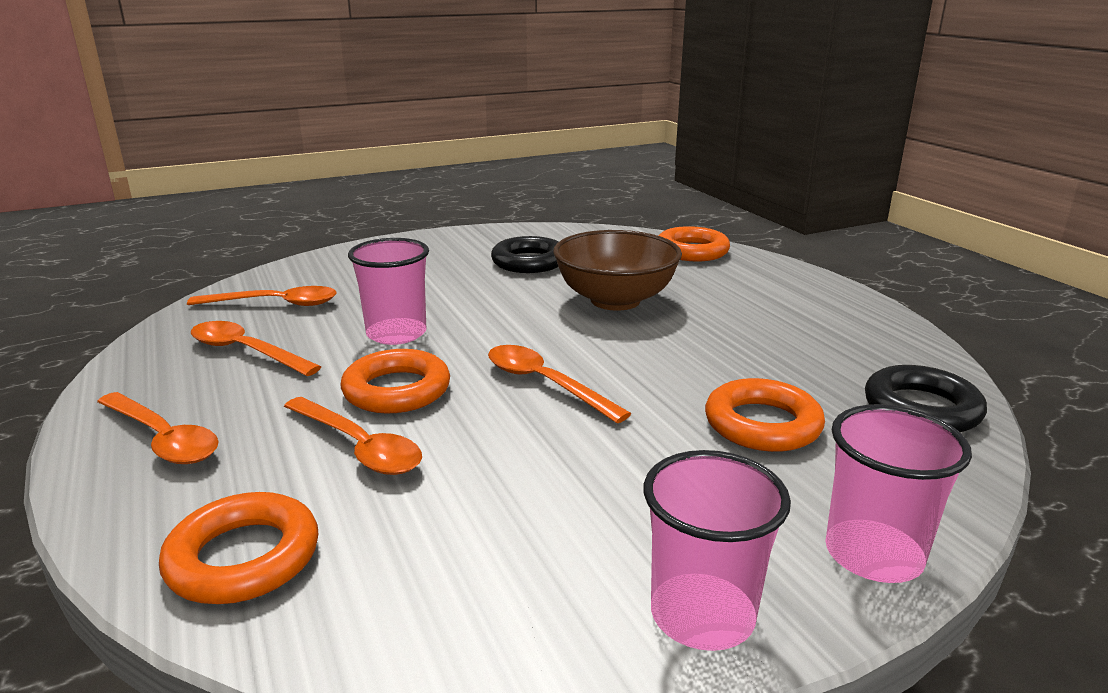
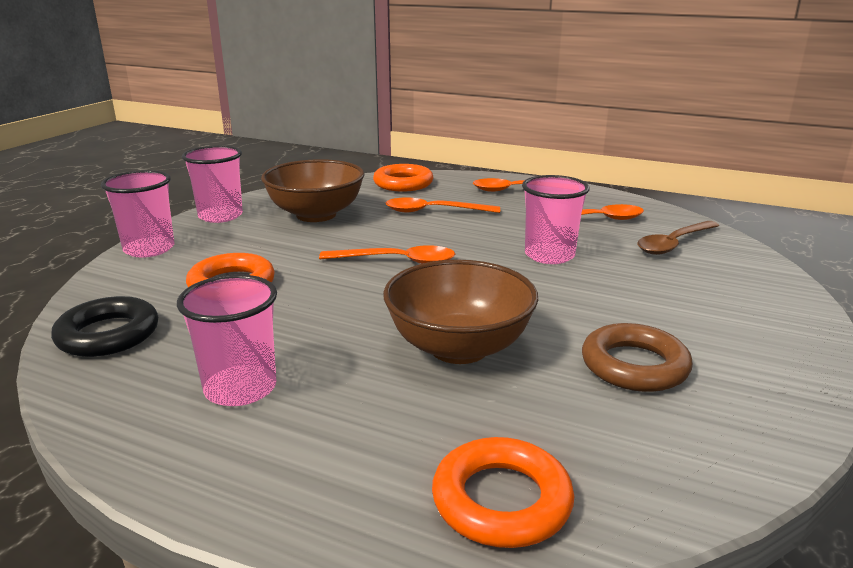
camera: 140 degrees right, 0 degrees up
orange spoon [187,286,337,306] -> brown spoon [637,221,719,255]
orange ring [341,349,450,413] -> none
black ring [491,236,558,273] -> brown ring [582,323,693,392]
none -> pink cup [177,274,277,406]
none -> brown bowl [261,159,365,222]

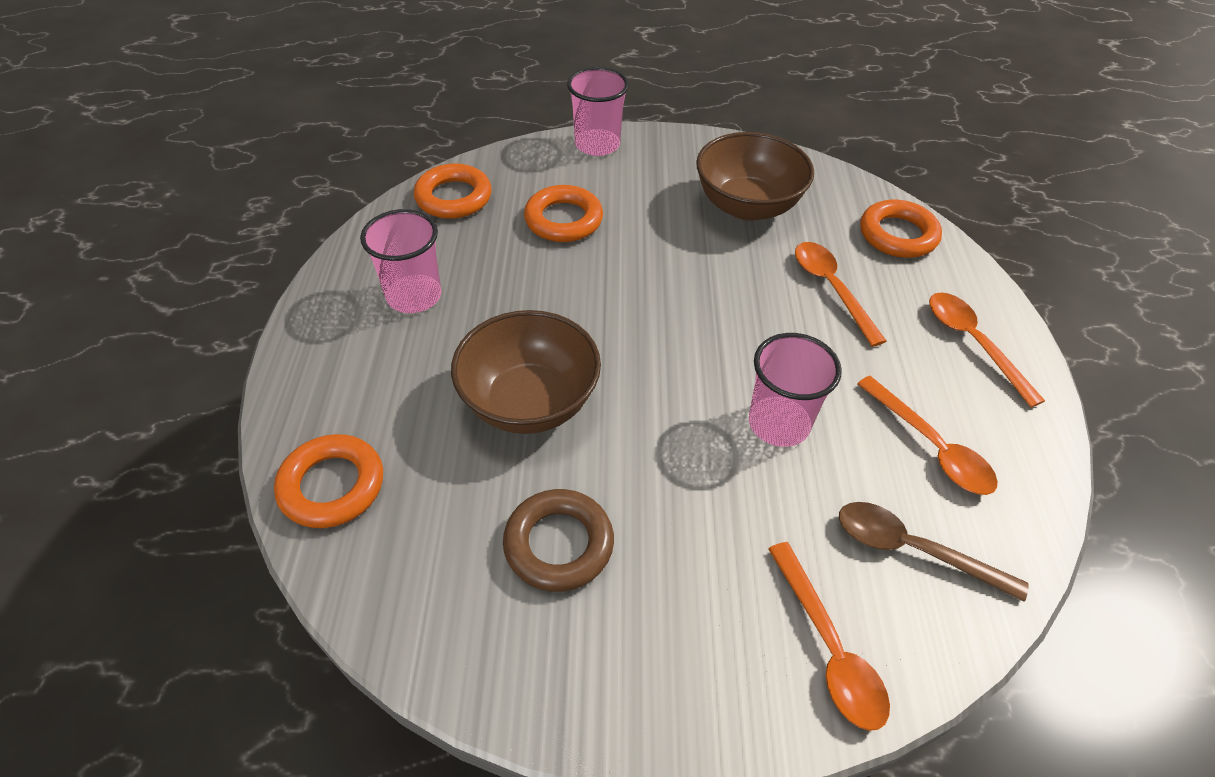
camera: 65 degrees right, 25 degrees up
black ring [51,296,158,357] -> orange ring [414,163,492,219]
pink cup [182,146,243,223] -> none
orange spoon [319,245,455,264] -> orange spoon moved to [768,542,890,731]

